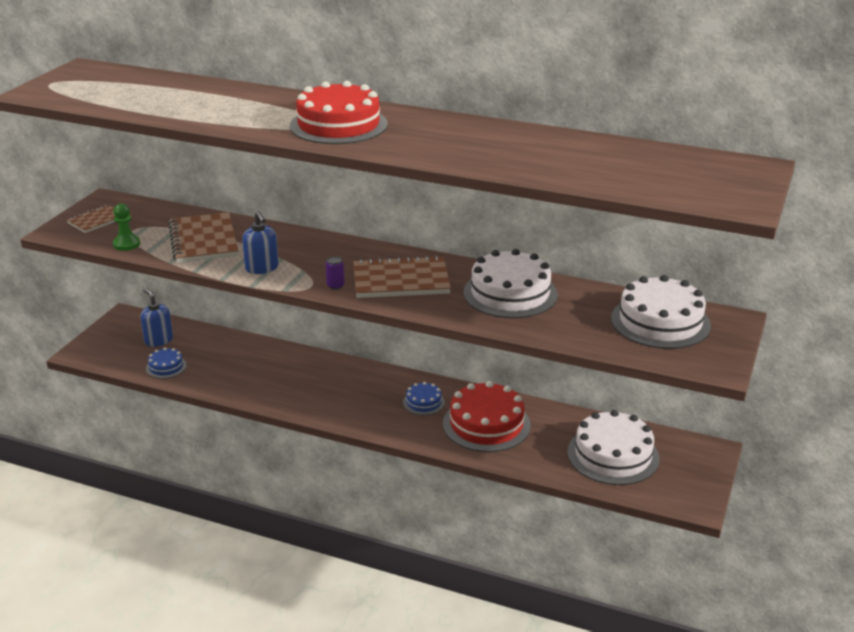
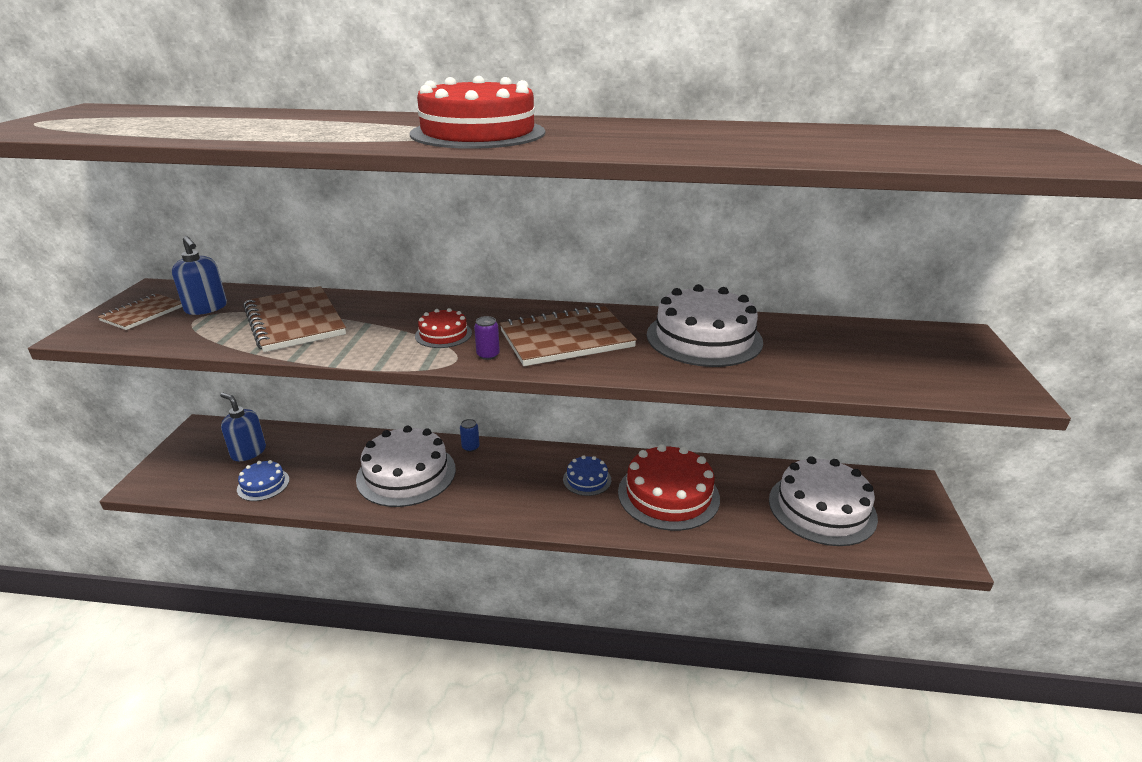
camera: 15 degrees left, 0 degrees up
green pawn [113,204,140,251] -> none
blue soap dispenser [242,211,279,274] -> blue soap dispenser moved to [172,236,227,315]
white cake [611,275,711,349] -> white cake moved to [356,425,456,507]
none -> red cake [415,308,472,348]
none -> blue can [460,419,480,452]

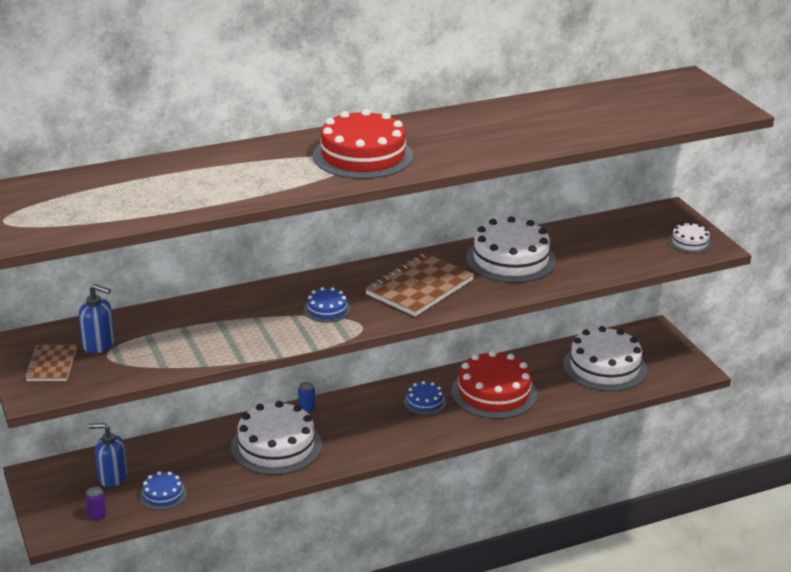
camera: 30 degrees left, 0 degrees up
brown notebook [243,286,346,352] -> none
red cake [415,308,472,348] -> blue cake [304,287,351,323]
purple can [474,316,500,360] -> purple can moved to [85,486,107,521]
none -> white cake [668,222,712,254]

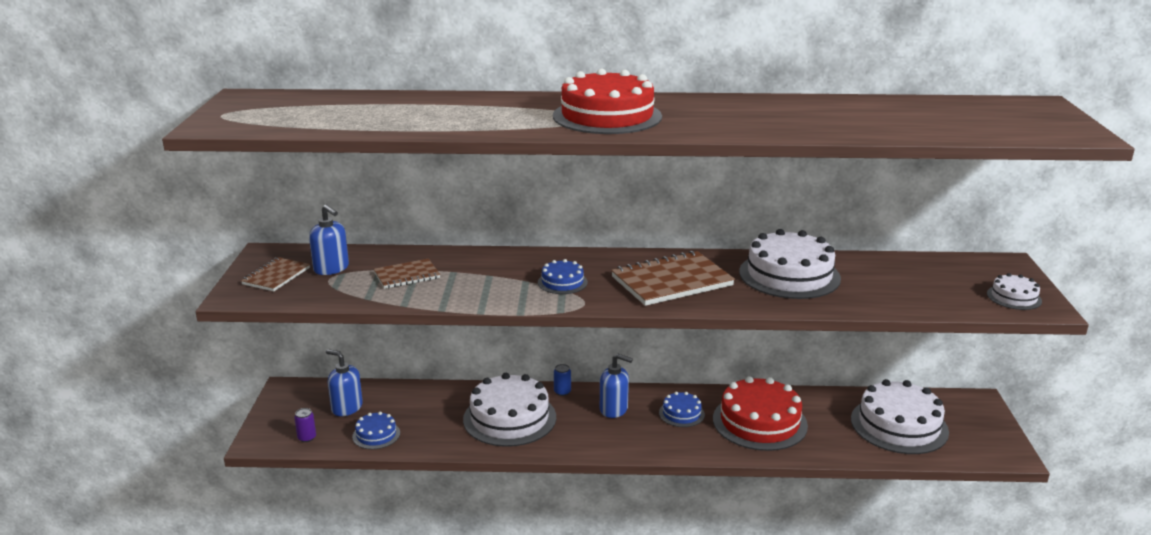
camera: 25 degrees right, 5 degrees down
none -> brown notebook [374,258,440,289]
none -> blue soap dispenser [600,353,633,418]

